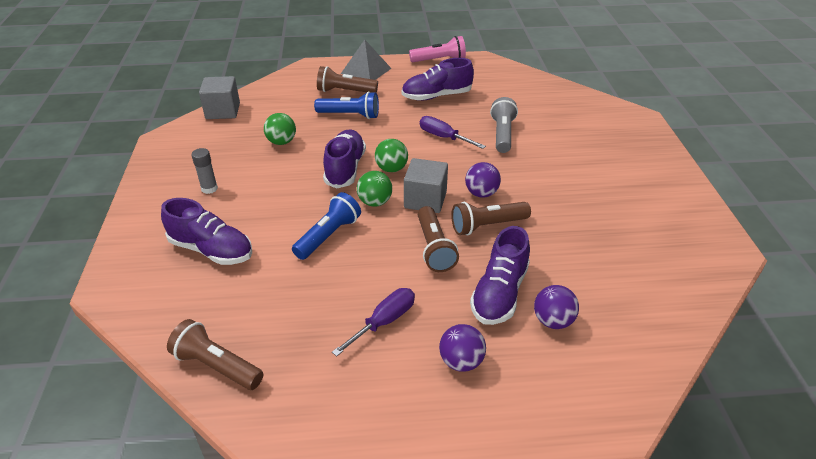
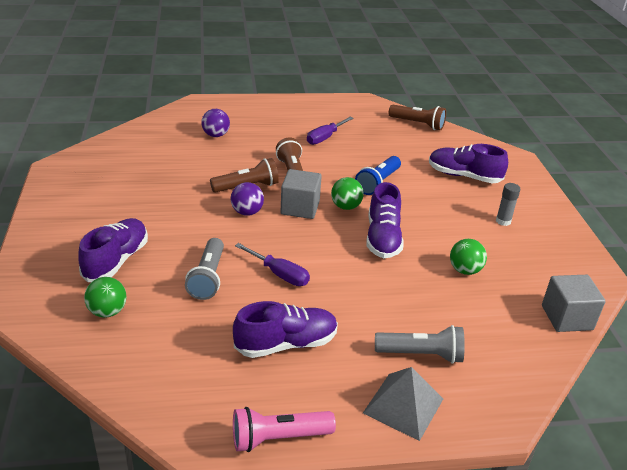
camera: 175 degrees right, 5 degrees down
blue flashlight [314,91,379,119] -> none
brown flashlight [317,66,378,93] -> grey flashlight [375,325,465,364]
green ball [375,139,408,172] -> green ball moved to [84,277,126,318]
purple ball [439,324,486,372] -> none
purple shoe [470,226,530,325] -> purple shoe moved to [78,218,148,282]

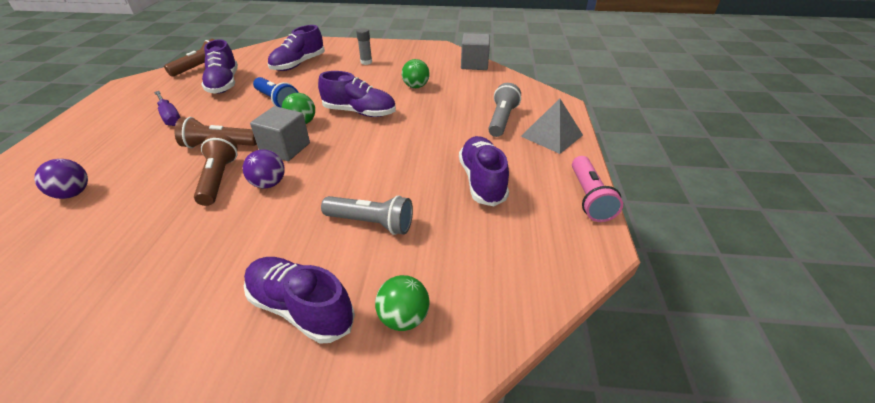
camera: 75 degrees left, 5 degrees up
purple screwdriver [235,243,310,286] -> none
none -> purple shoe [201,39,238,94]

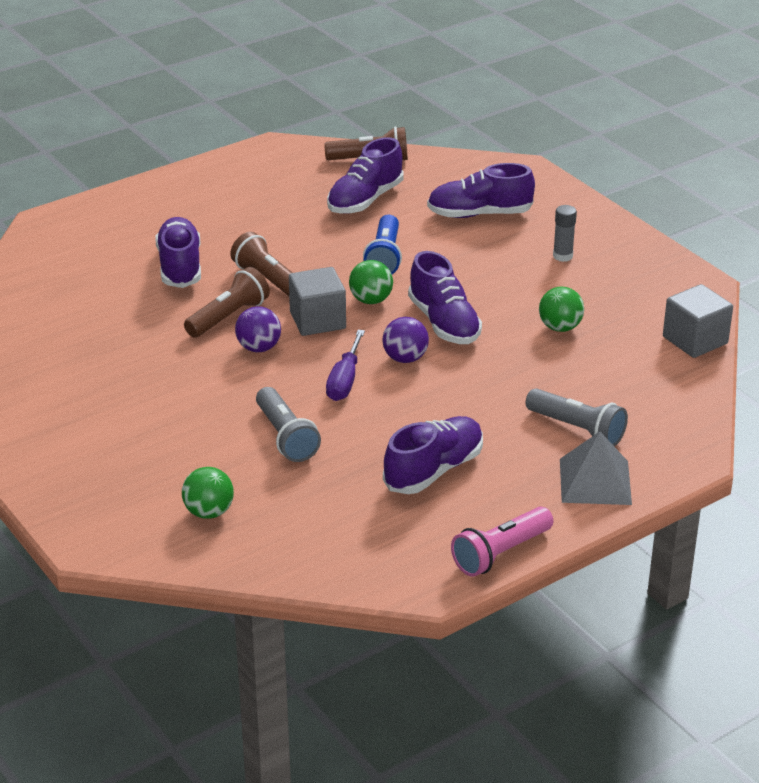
camera: 50 degrees right, 5 degrees down
purple ball [34,159,88,199] -> purple ball moved to [382,317,429,363]
purple screwdriver [154,91,181,126] -> purple screwdriver moved to [326,330,365,401]
purple shoe [244,257,355,344] -> purple shoe moved to [156,217,201,288]
grey flashlight [488,83,521,137] -> grey flashlight turned 60 degrees clockwise [526,388,628,446]

